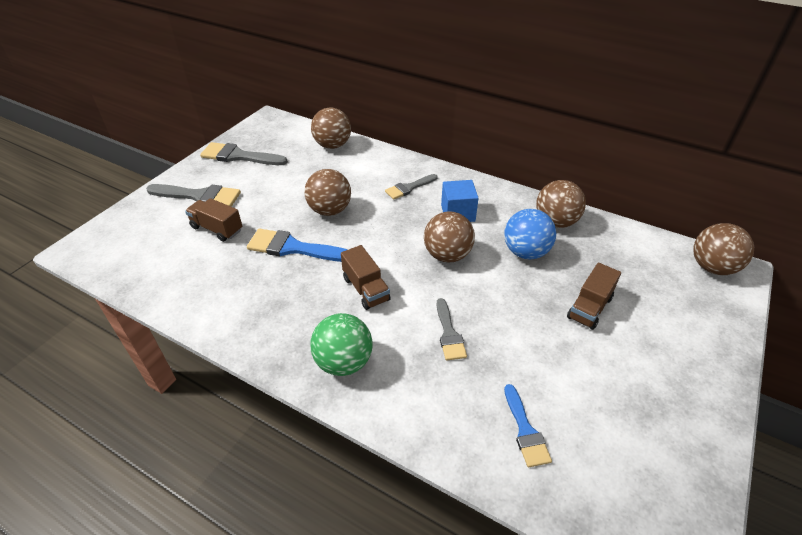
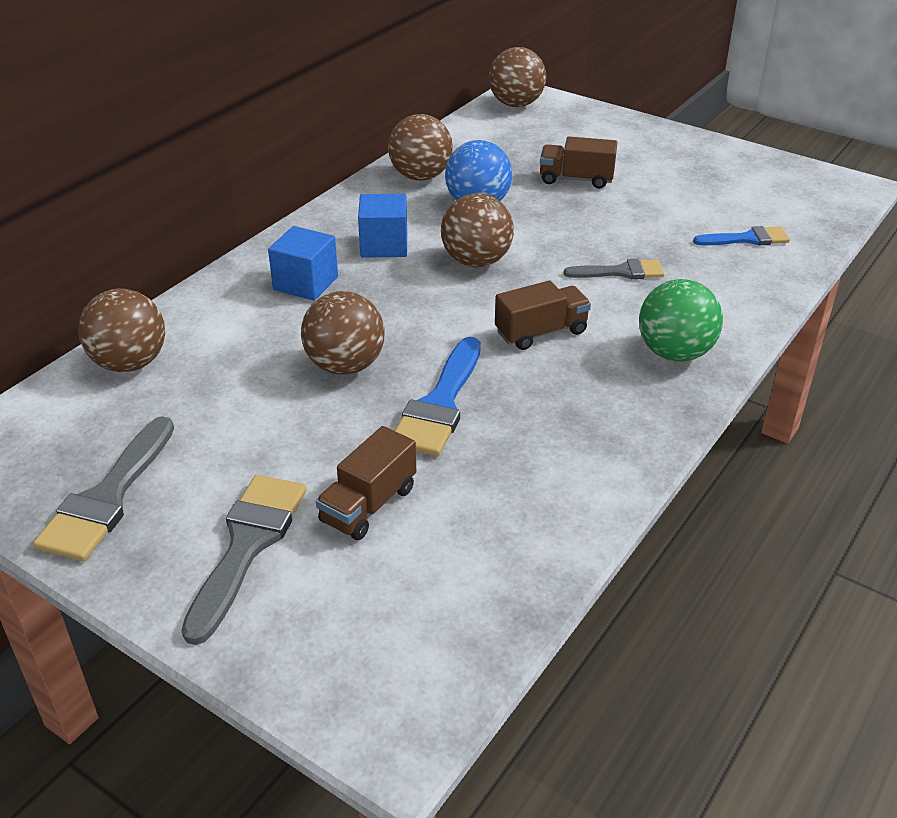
camera: 85 degrees left, 5 degrees down
grey brush [385,174,438,200] -> blue cube [268,226,338,301]
brown truck [567,263,621,330] -> brown truck turned 150 degrees clockwise [540,136,618,189]

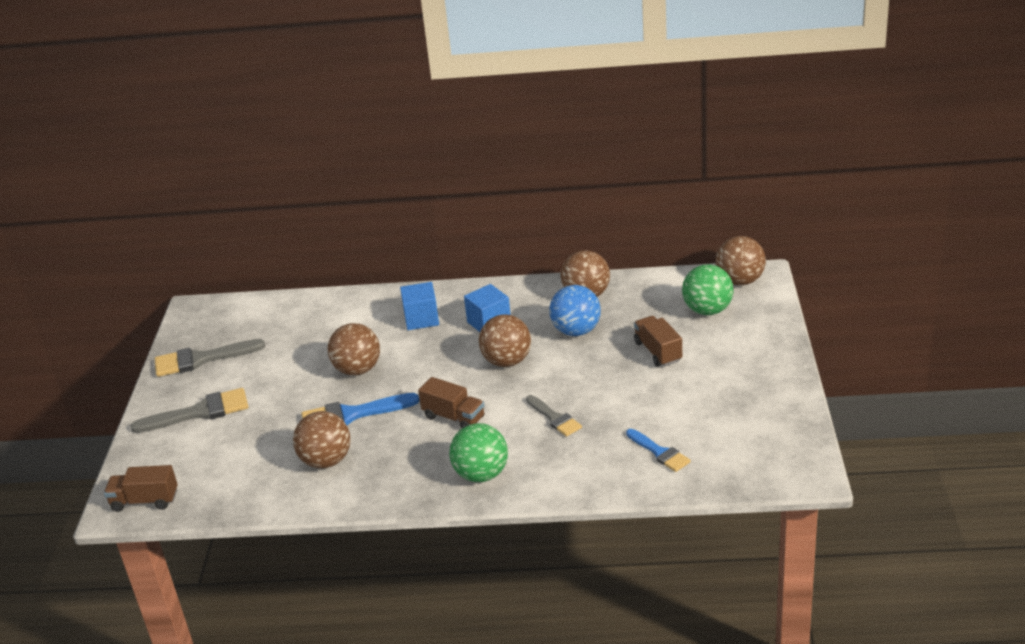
camera: 60 degrees right, 5 degrees down
brown ball [78,289,165,372] -> brown ball moved to [293,411,350,468]
brown truck [316,426,416,540] -> brown truck moved to [104,465,178,512]
none -> green ball [682,264,733,315]

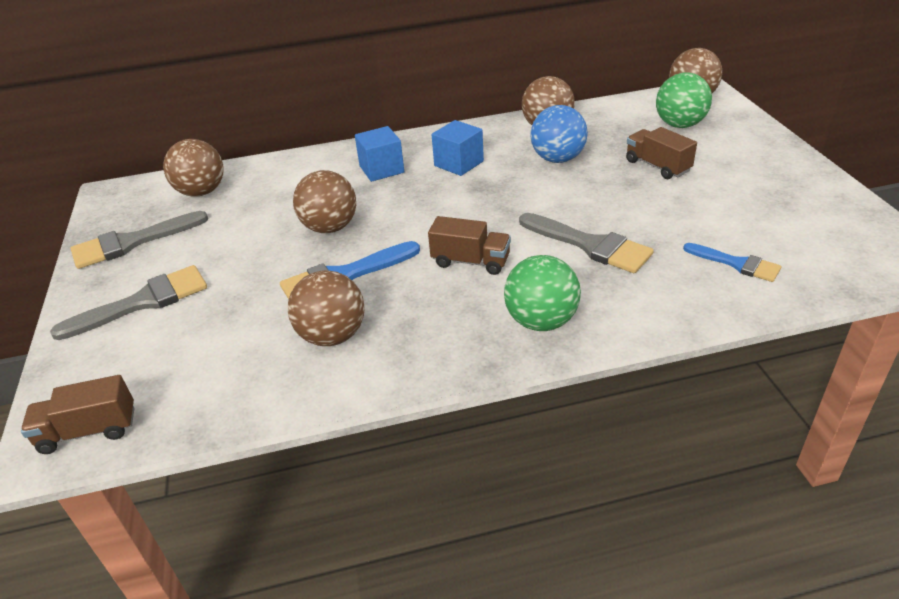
camera: 15 degrees left, 5 degrees up
brown ball [479,314,531,367] -> brown ball moved to [163,139,223,197]
grey brush [526,395,582,437] -> grey brush [519,213,654,273], size x1.60

